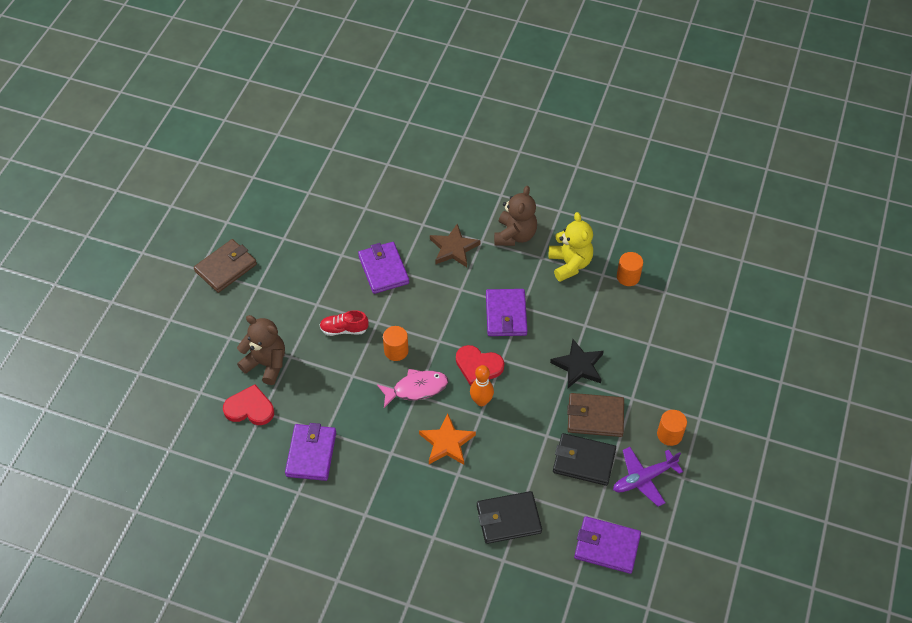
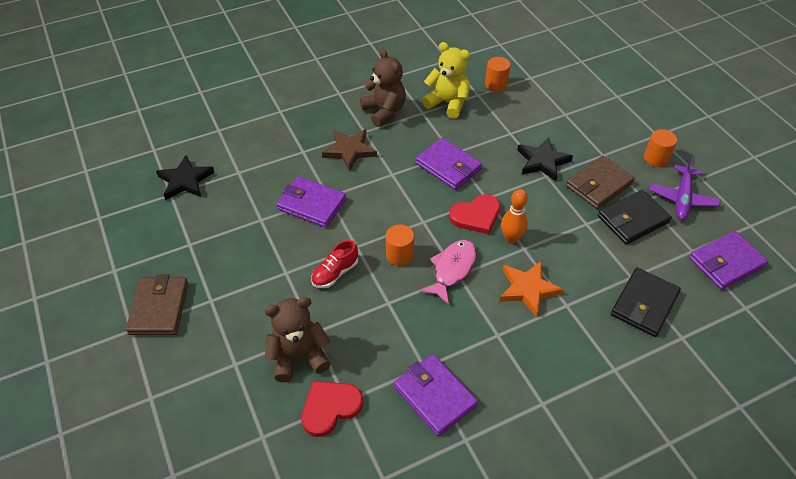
camera: 45 degrees left, 5 degrees down
none -> black star [156,155,214,200]

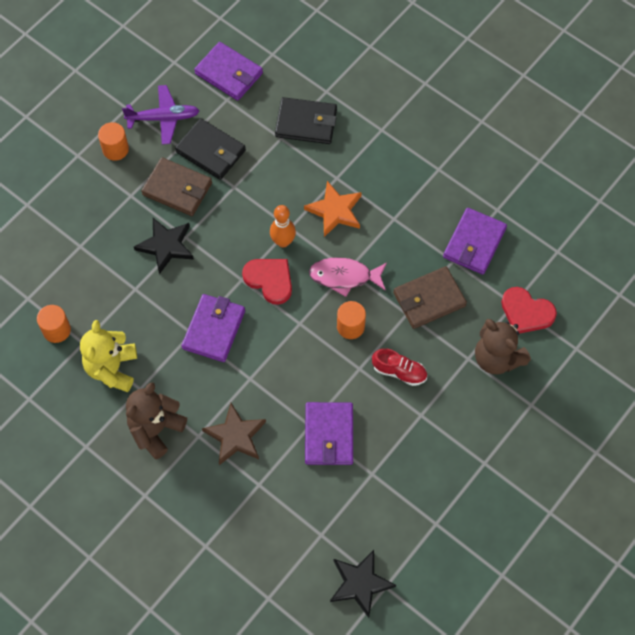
camera: 115 degrees left, 15 degrees up
brown wallet [126,274,188,335] -> brown wallet moved to [393,266,467,329]

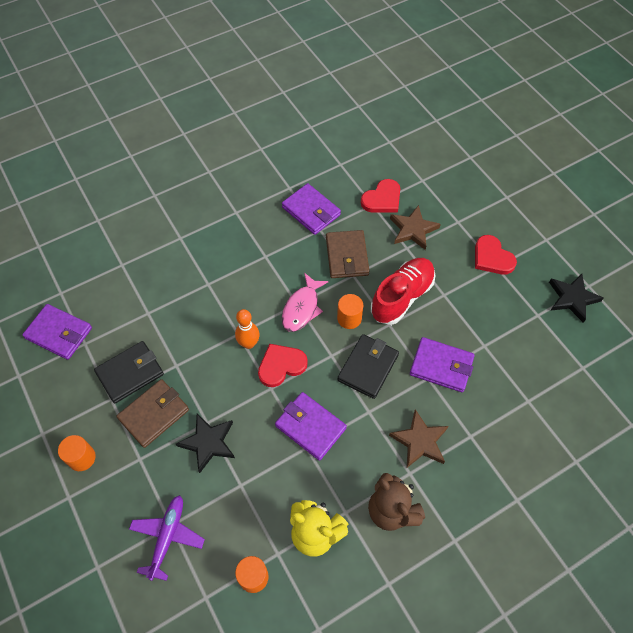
camera: 70 degrees left, 5 degrees down
purple plane [122,85,199,145] -> purple plane moved to [129,495,205,581]
purple wallet [194,42,263,101] -> purple wallet turned 60 degrees clockwise [22,304,92,360]
black wallet [275,97,337,144] -> black wallet moved to [337,334,399,399]
orange star [304,181,362,237] -> none
black star [330,550,396,618] -> black star moved to [549,274,604,323]
red shoe [372,348,427,386] -> red shoe [371,258,436,325], size x1.78
brown teddy bear [475,319,531,375] -> brown star [390,205,441,250]
none -> red heart [475,235,517,274]

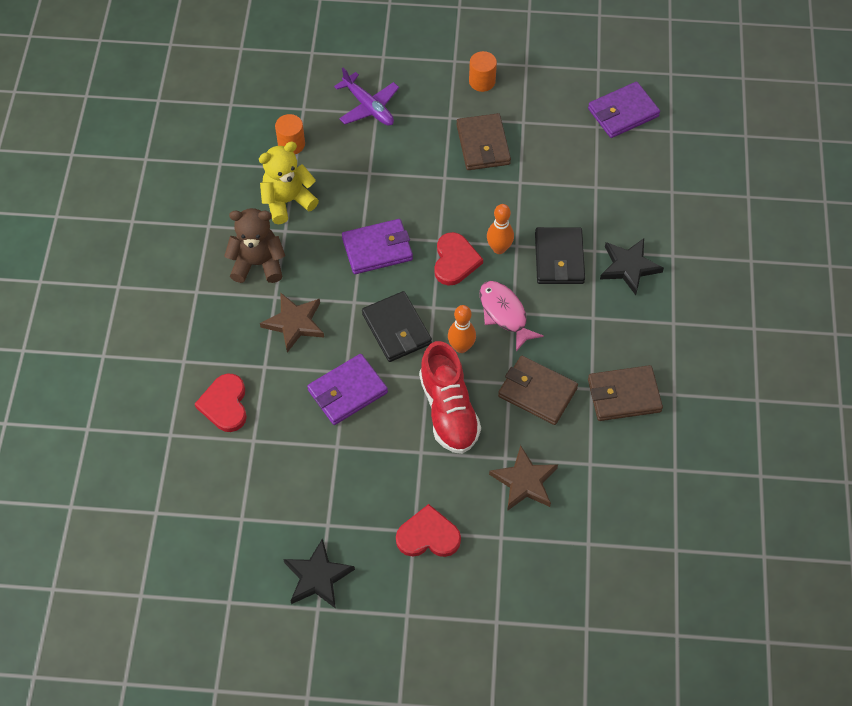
camera: 125 degrees right, 0 degrees up
black wallet [94,341,164,403] -> black wallet moved to [535,227,585,284]
black star [176,414,235,473] -> black star moved to [600,238,664,295]
purple wallet [282,183,341,235] -> brown wallet [588,365,663,421]
orange cylinder [337,294,363,329] -> orange bowling pin [448,305,476,353]
red heart [361,179,400,213] -> red heart moved to [195,373,247,432]

